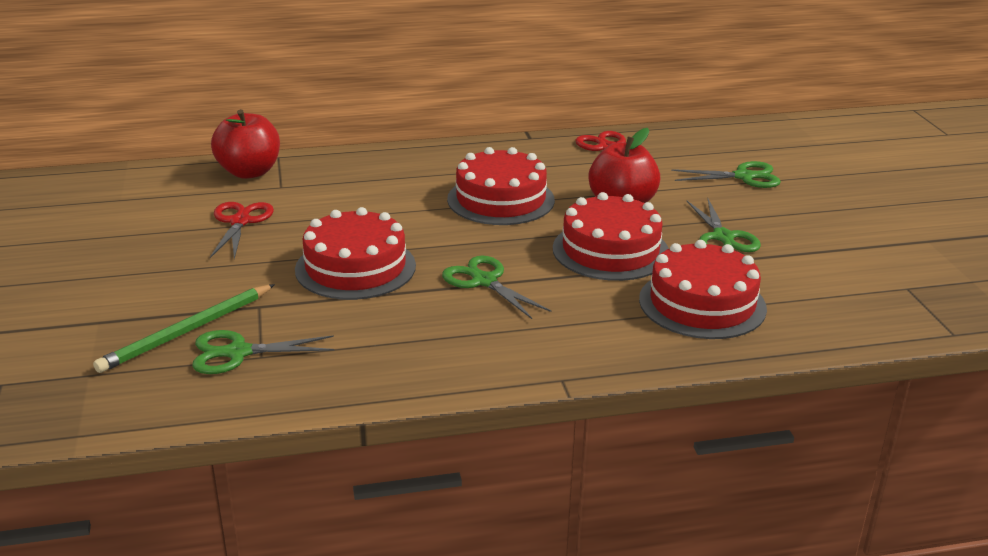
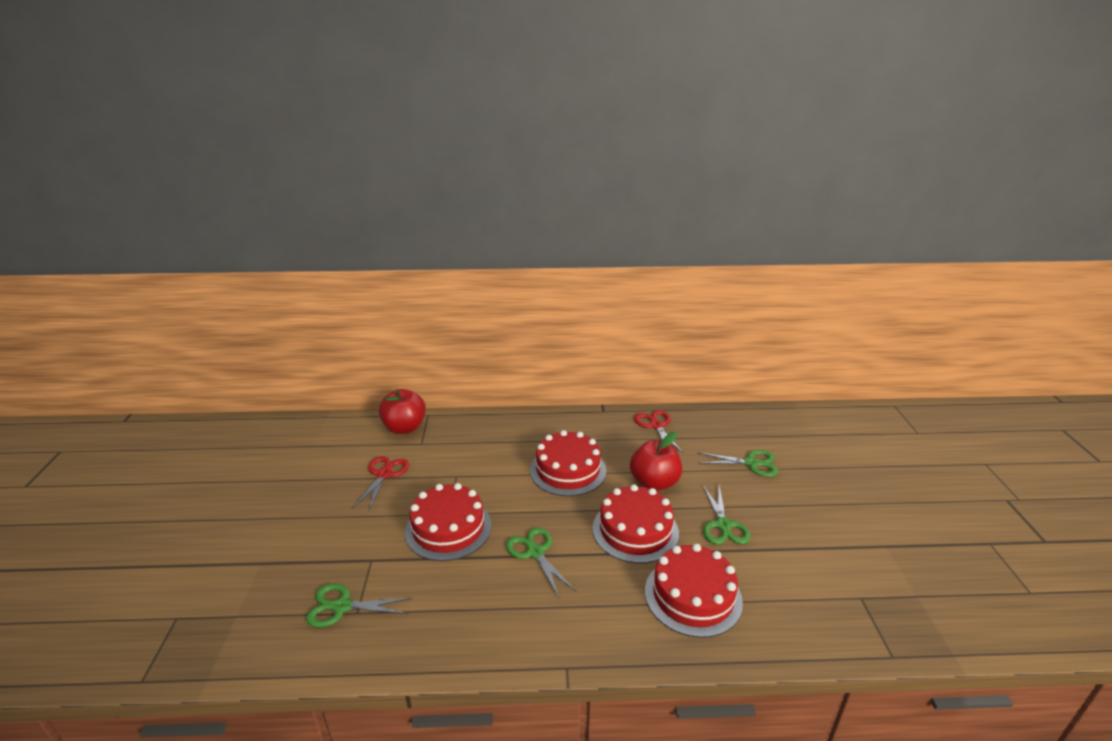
camera: 10 degrees right, 0 degrees up
green pencil [93,284,275,373] -> none

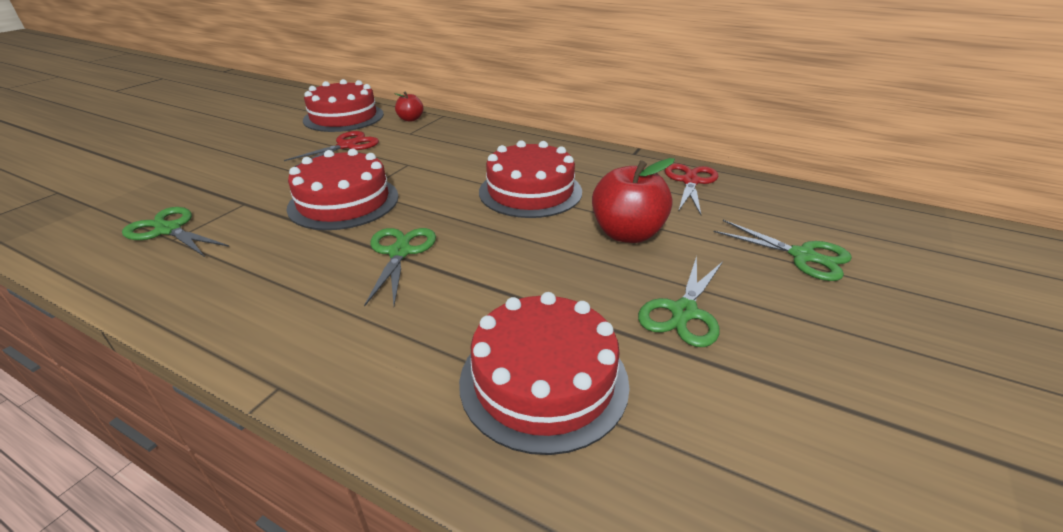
camera: 30 degrees right, 5 degrees up
red apple [379,389,426,434] -> red apple [395,91,423,122], size x0.54
red cake [592,484,679,564] -> red cake moved to [303,79,384,132]

